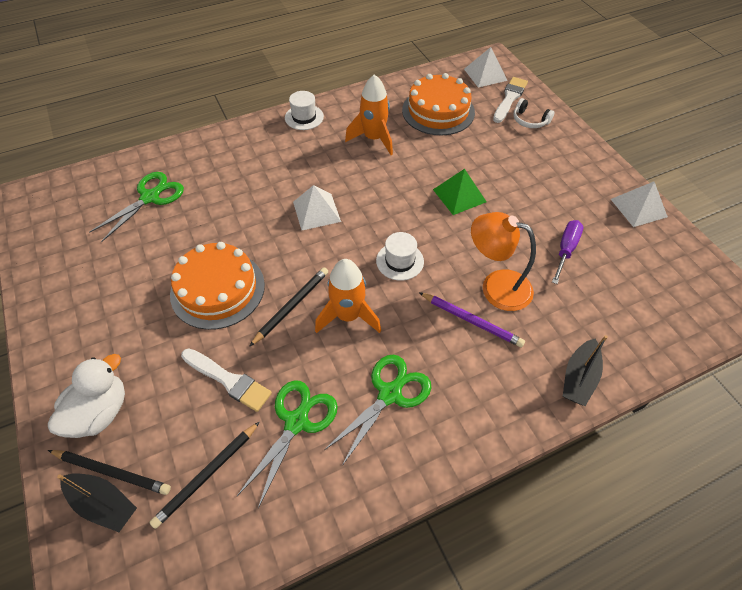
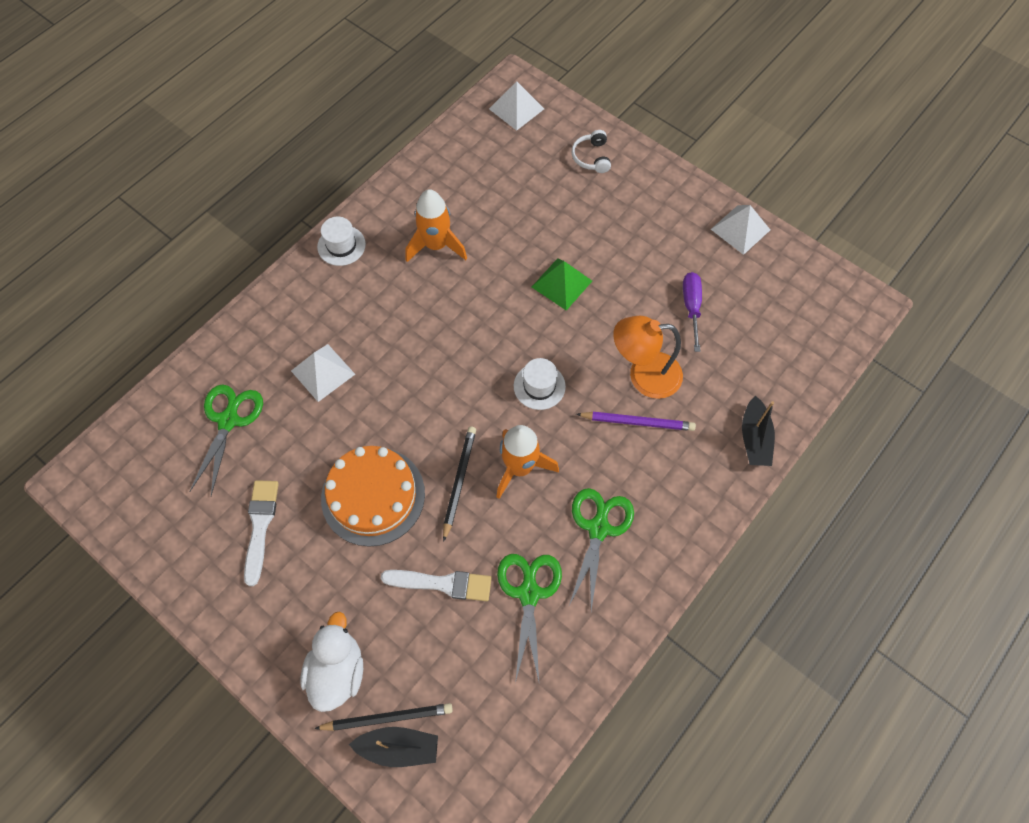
camera: 25 degrees left, 10 degrees up
black pencil [149,421,260,529] -> none
white pyramid [293,185,341,230] -> white pyramid moved to [291,344,355,402]
orange cake [402,73,475,135] -> none
white brush [493,77,528,123] -> white brush moved to [244,480,279,586]
white headphones [513,98,554,128] -> white headphones turned 75 degrees clockwise [572,130,611,173]

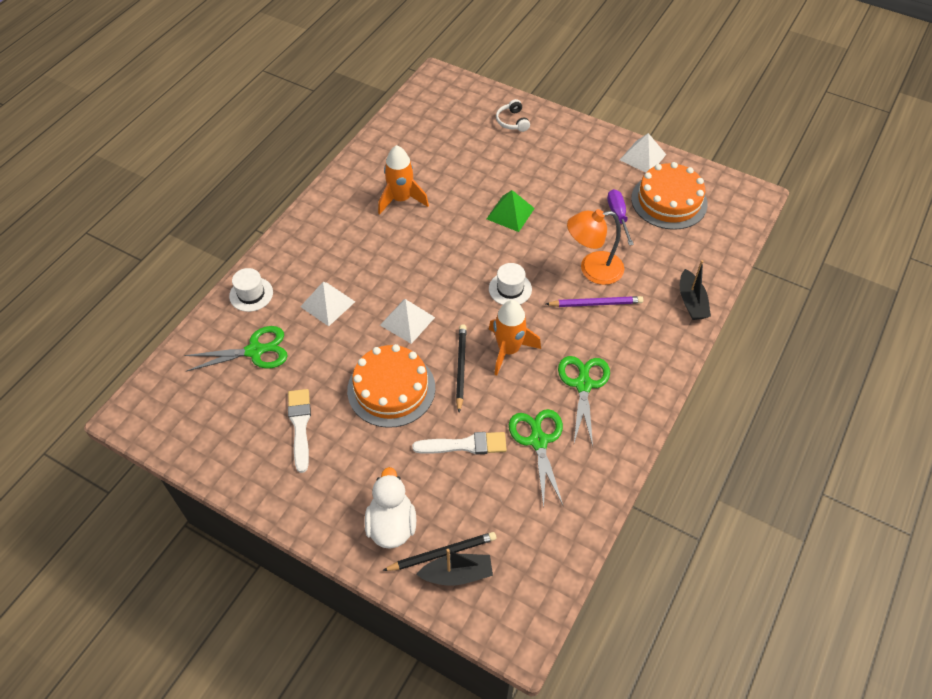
camera: 10 degrees left, 10 degrees down
green scissors [189,385,263,496] -> green scissors turned 75 degrees clockwise [184,326,287,372]
white hat [317,217,366,266] -> white hat moved to [229,268,273,312]
white pyramid [489,81,544,131] -> white pyramid moved to [380,299,435,344]
none -> orange cake [631,162,708,230]

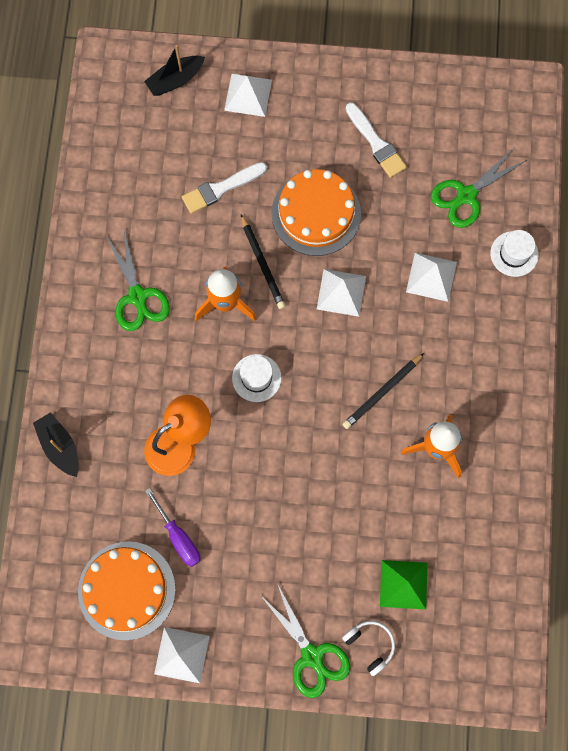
camera: 155 degrees right, 20 degrees up
white duck [364,467,416,549] -> white pyramid [224,74,272,117]
black pencil [382,532,496,571] -> black pencil moved to [342,353,424,429]
green pyramid [487,190,535,232] -> green pyramid moved to [380,560,427,609]
green scissors [509,409,563,508] -> green scissors moved to [261,586,350,698]
purple pencil [546,296,643,307] -> none

